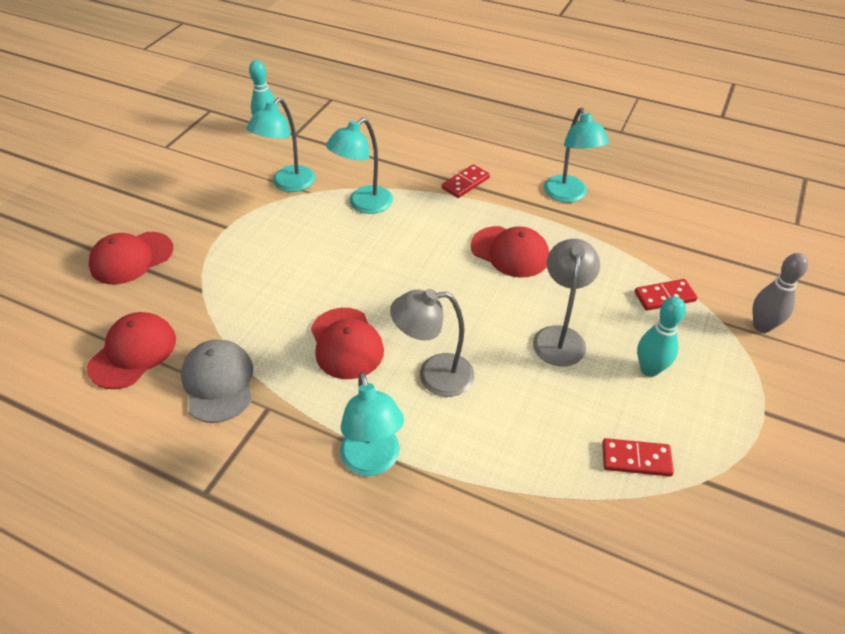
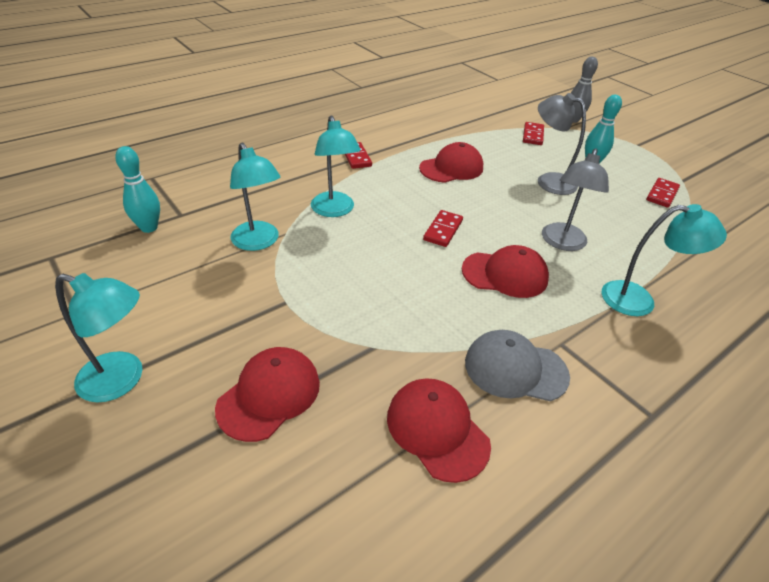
camera: 65 degrees left, 5 degrees down
red cap [89,232,173,284] -> red cap turned 135 degrees counterclockwise [215,347,320,442]
turquoise lamp [544,108,609,203] -> turquoise lamp moved to [55,273,143,403]
none -> red domino [423,210,463,247]

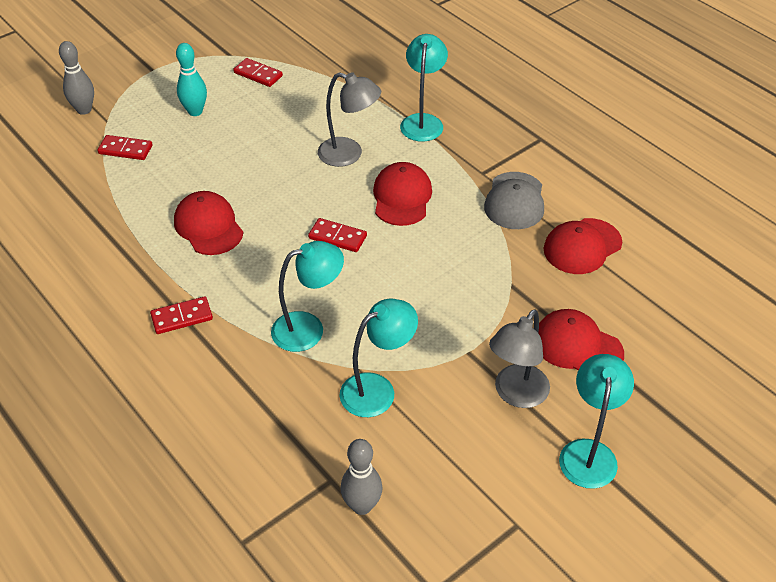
camera: 90 degrees left, 5 degrees up
turquoise bowling pin [115,146,160,233] -> grey bowling pin [340,439,383,515]
grey lamp [538,93,586,195] -> grey lamp moved to [489,309,550,408]

